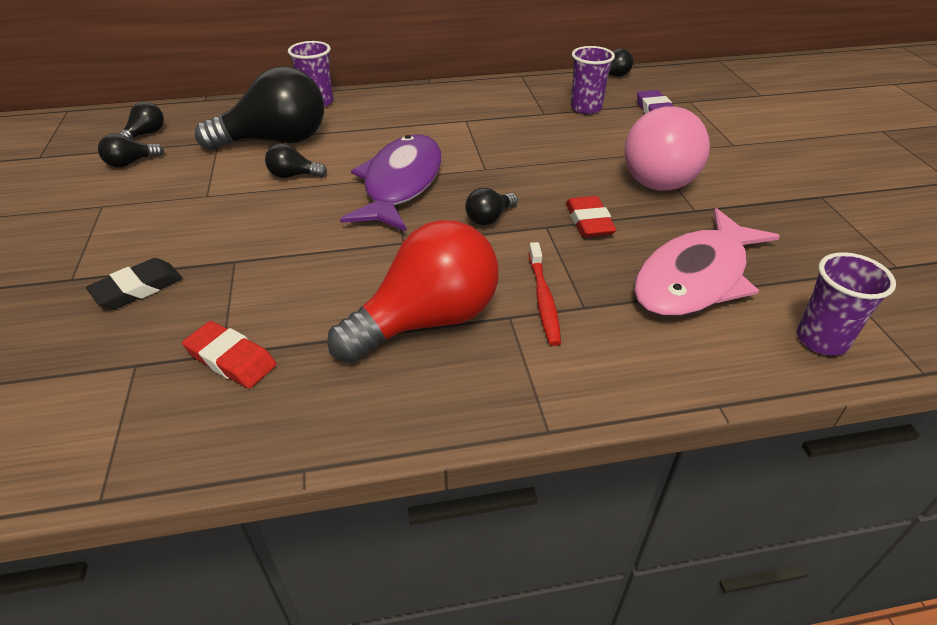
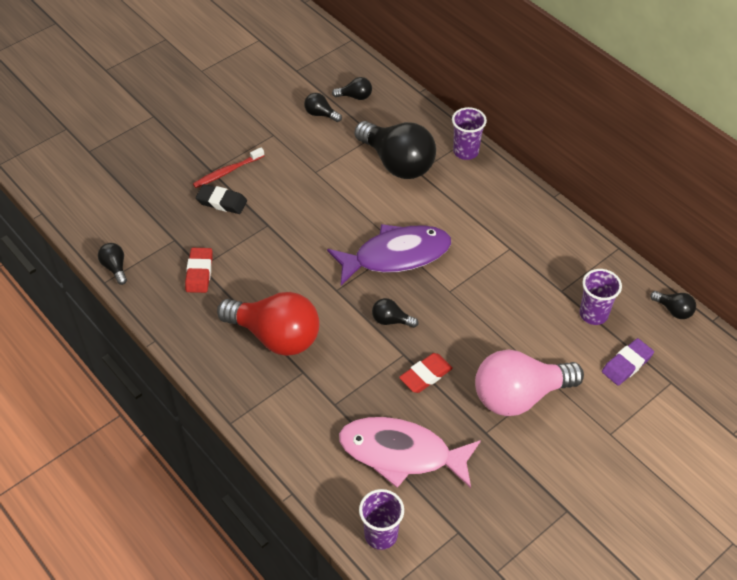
camera: 60 degrees right, 10 degrees up
black light bulb [265,143,327,178] -> black light bulb moved to [98,243,127,285]
red toothbrush [529,242,561,346] -> red toothbrush moved to [193,148,264,188]

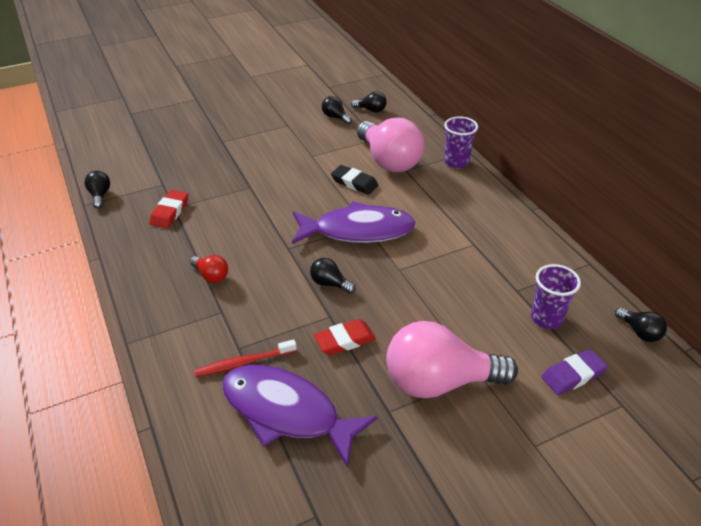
camera: 15 degrees right, 10 degrees down
red toothbrush [193,148,264,188] -> red toothbrush moved to [194,339,297,377]
black eraser [196,184,247,214] -> black eraser moved to [331,165,378,195]
red light bulb [217,292,320,356] -> red light bulb [190,255,228,283], size x0.43
pink fish [339,417,481,488] -> purple fish [222,365,378,468]
black light bulb [354,121,436,179] -> pink light bulb [357,118,424,172]
purple cup [359,489,404,550] -> none

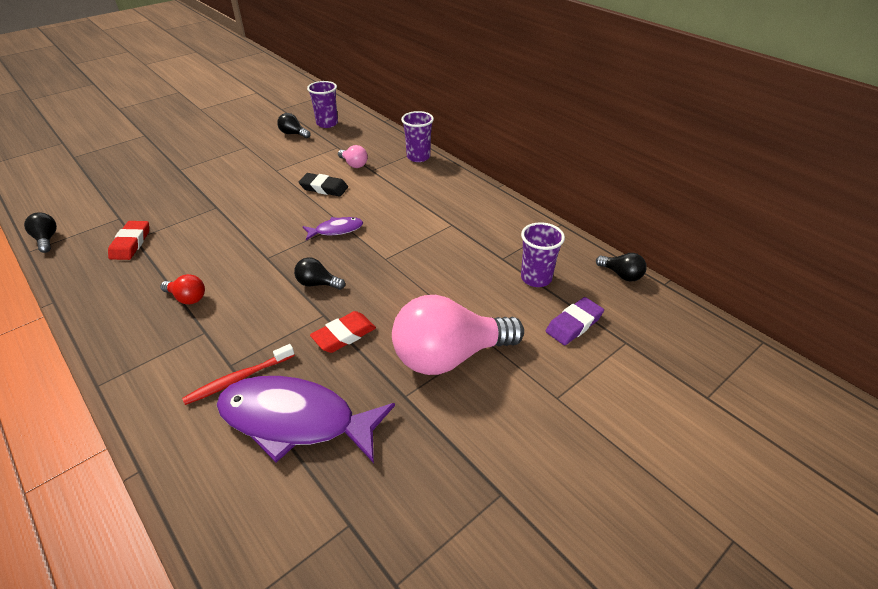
camera: 15 degrees left, 0 degrees up
purple fish [292,201,416,244] -> purple fish [303,217,363,240], size x0.48
black light bulb [351,91,387,113] -> purple cup [307,81,338,128]
pink light bulb [357,118,424,172] -> pink light bulb [338,145,368,168], size x0.43

